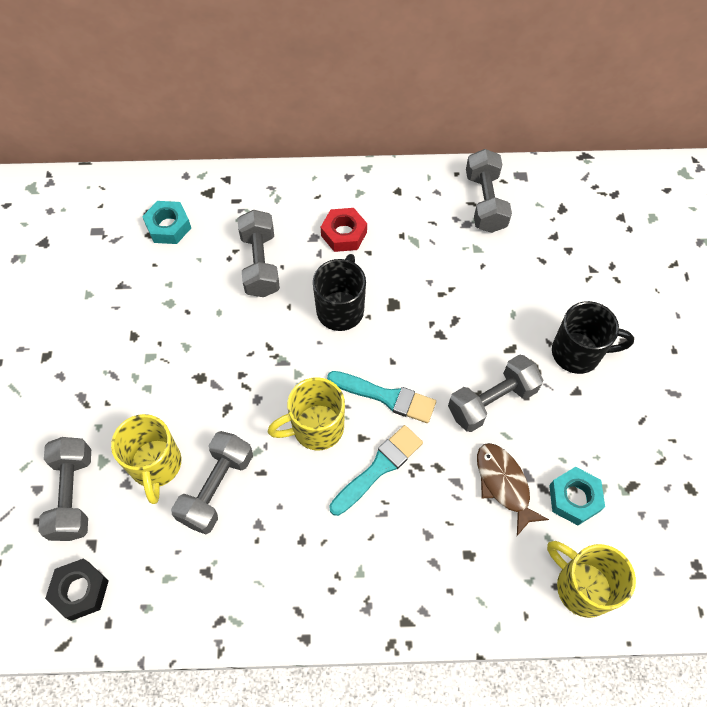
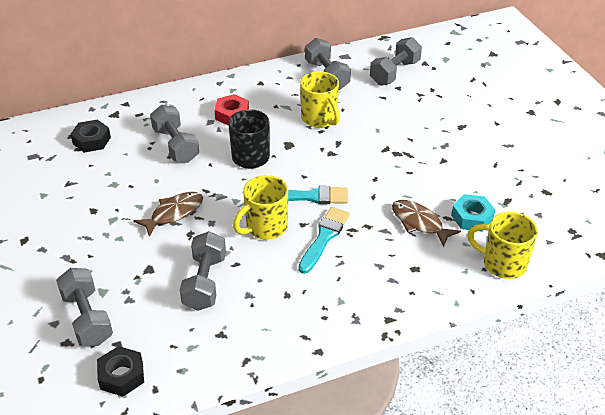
camera: 20 degrees left, 20 degrees down
yellow mug [111,414,181,504] -> yellow mug moved to [300,71,340,128]
turquoise nut [142,201,191,244] -> black nut [70,120,111,153]
grey dumbbell [448,354,543,432] -> grey dumbbell moved to [370,37,422,85]
black mug [552,301,634,374] -> none
none -> brown fish [133,192,203,237]

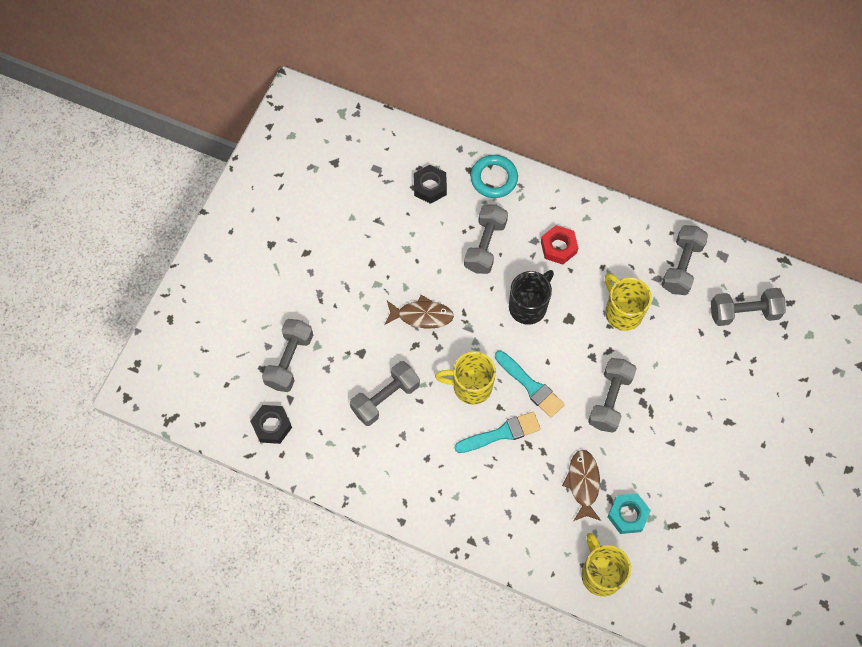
camera: 45 degrees right, 25 degrees up
yellow mug [300,71,340,128] -> yellow mug turned 135 degrees clockwise [605,273,652,331]
none -> turquoise ring [470,155,518,198]
none -> grey dumbbell [588,358,637,433]

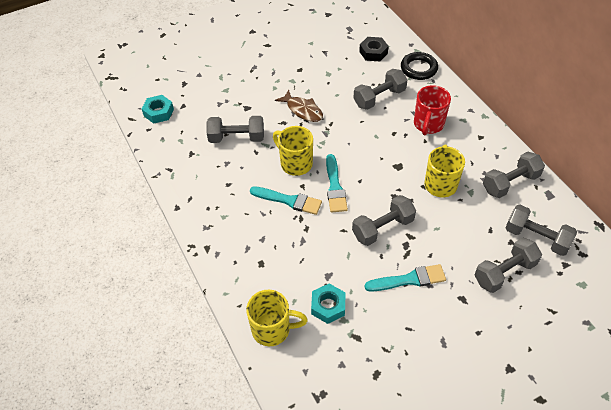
camera: 40 degrees right, 15 degrees down
black nut [250,405,292,444] -> turquoise nut [142,95,174,124]
grey dumbbell [262,319,313,392] -> grey dumbbell moved to [474,237,542,293]
turquoise ring [470,155,518,198] -> black ring [401,52,438,80]
black mug [509,270,554,325] -> none
red nut [541,225,578,265] -> red mug [414,85,451,135]
brown fish [562,450,601,521] -> none
yellow mug [581,533,631,597] -> yellow mug turned 75 degrees clockwise [246,290,308,346]
none -> turquoise brush [365,264,446,292]

